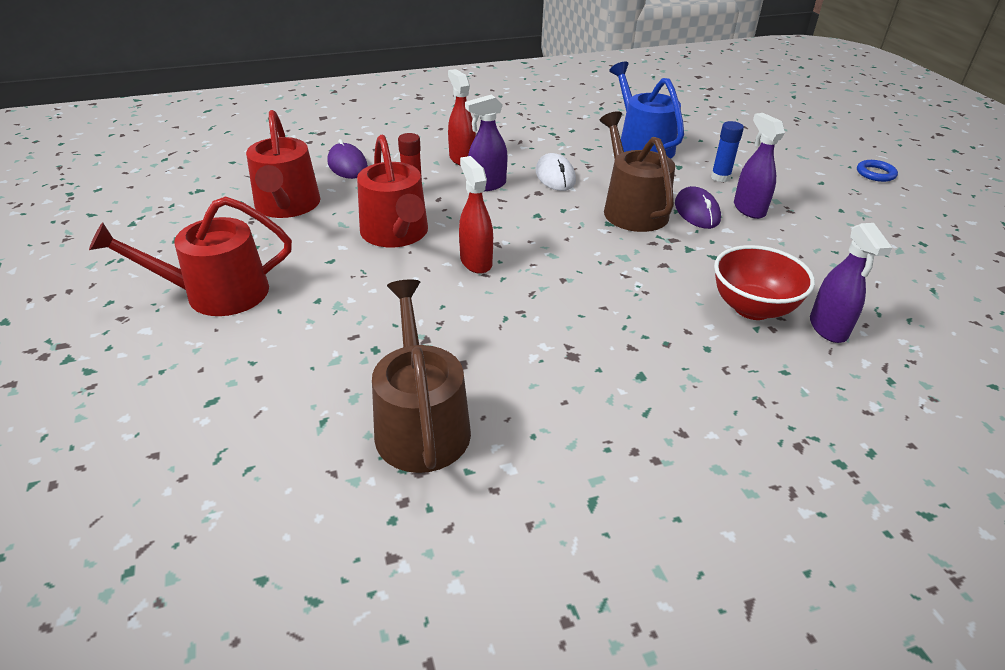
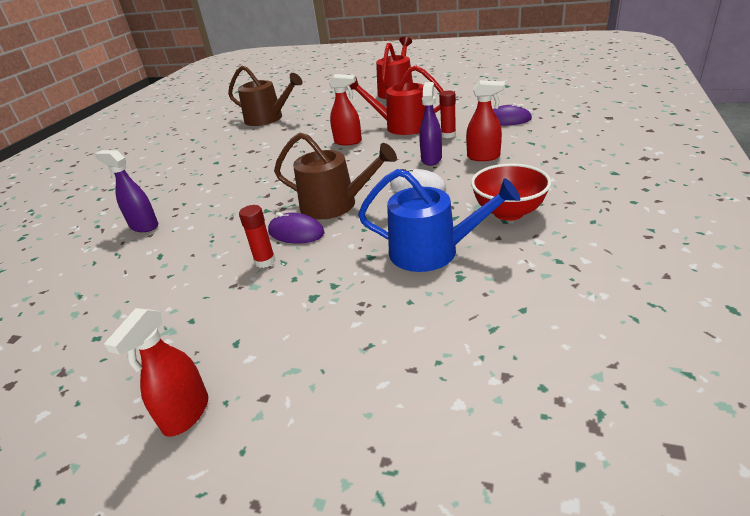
camera: 130 degrees right, 5 degrees down
red watering can [246,110,321,218] -> none
blue glue stick [711,121,744,182] -> none
red bowl [714,245,815,320] -> red bowl moved to [471,163,551,221]
purple spray bottle [734,113,785,219] -> red glue stick [239,205,276,268]
blue ring [857,160,898,182] -> red spray bottle [104,308,208,437]

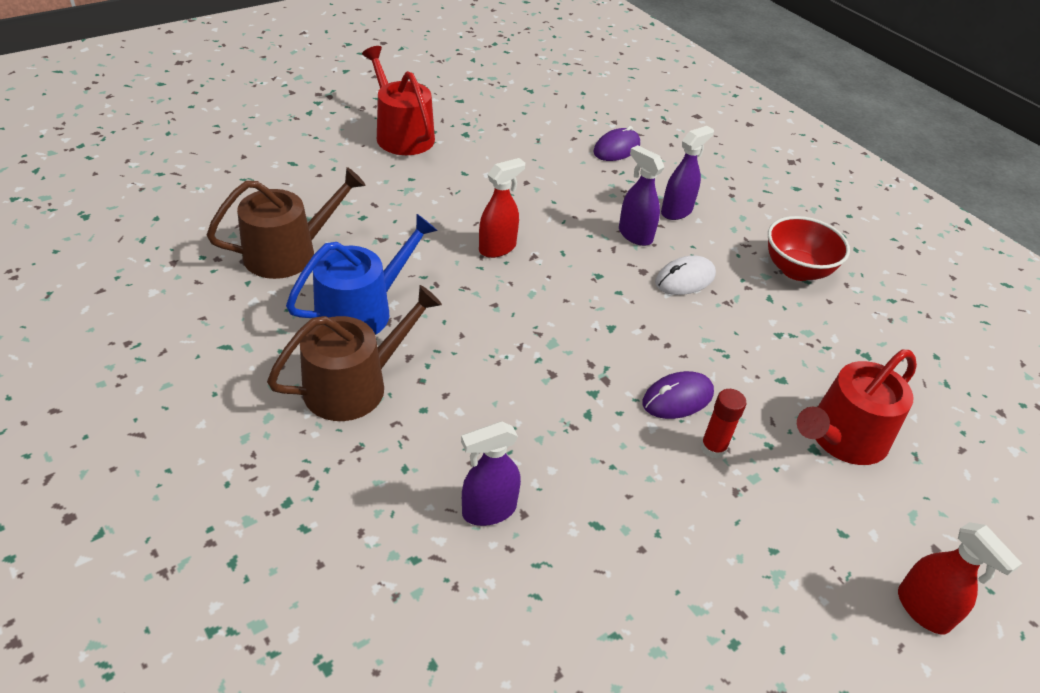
camera: 60 degrees left, 10 degrees up
brown watering can [274,132,397,220] -> brown watering can moved to [267,285,442,421]
red watering can [347,65,444,135] -> red watering can moved to [797,350,917,465]
blue watering can [358,169,520,272] -> blue watering can moved to [286,214,438,335]
red glue stick [439,91,456,138] -> none
red spray bottle [466,80,505,161] -> purple spray bottle [661,126,714,220]

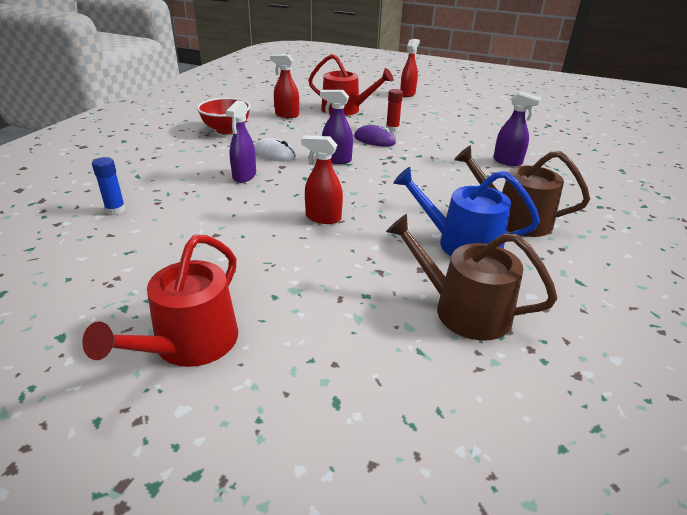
camera: 120 degrees left, 10 degrees down
purple mouse [593,126,640,161] -> blue glue stick [92,157,126,215]
purple spray bottle [661,126,714,220] -> purple spray bottle moved to [320,90,353,164]
none -> red spray bottle [270,54,299,118]

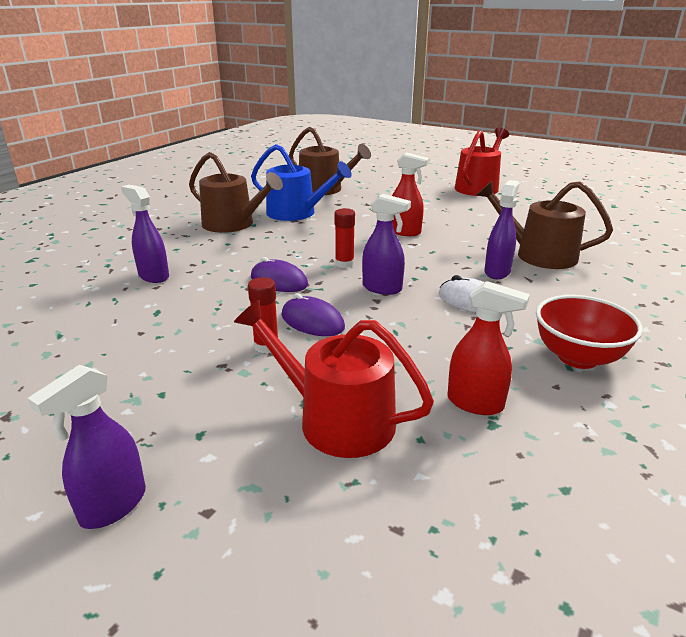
camera: 170 degrees left, 5 degrees down
blue glue stick [92,157,126,215] -> none
red spray bottle [400,39,420,97] -> purple spray bottle [28,365,146,529]
none -> purple mouse [251,257,308,292]
none -> red glue stick [335,208,355,268]
none -> brown watering can [477,181,613,269]

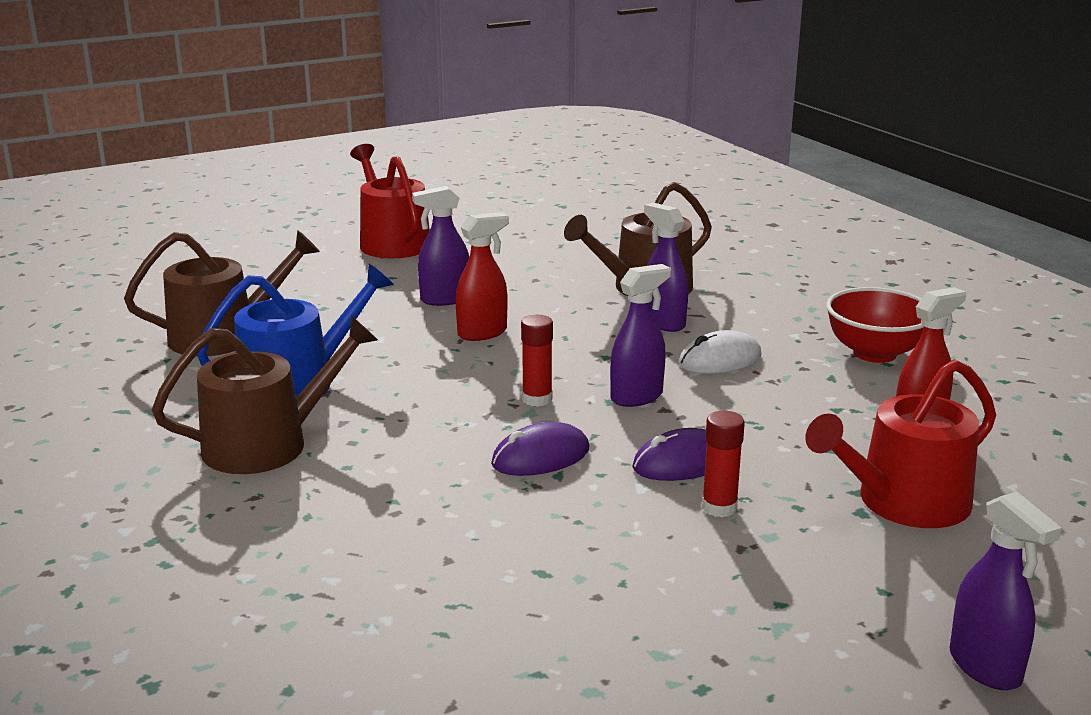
camera: 60 degrees left, 5 degrees down
purple spray bottle [121,185,169,283] -> purple spray bottle moved to [412,186,469,306]

